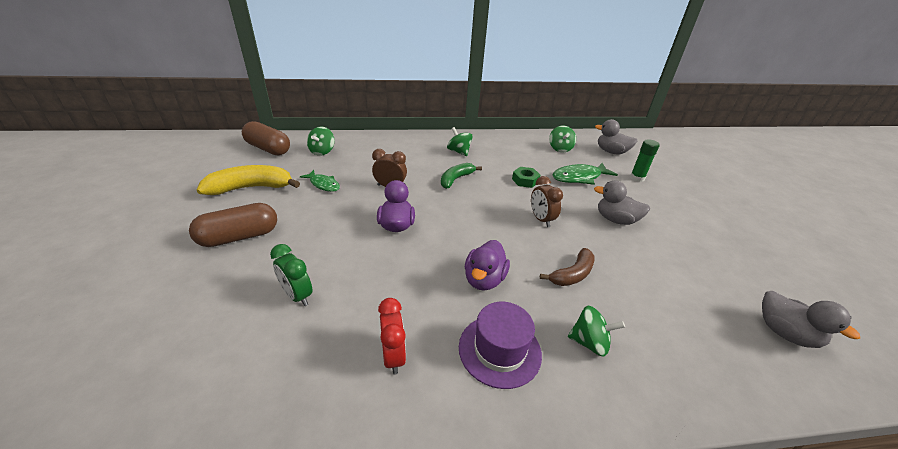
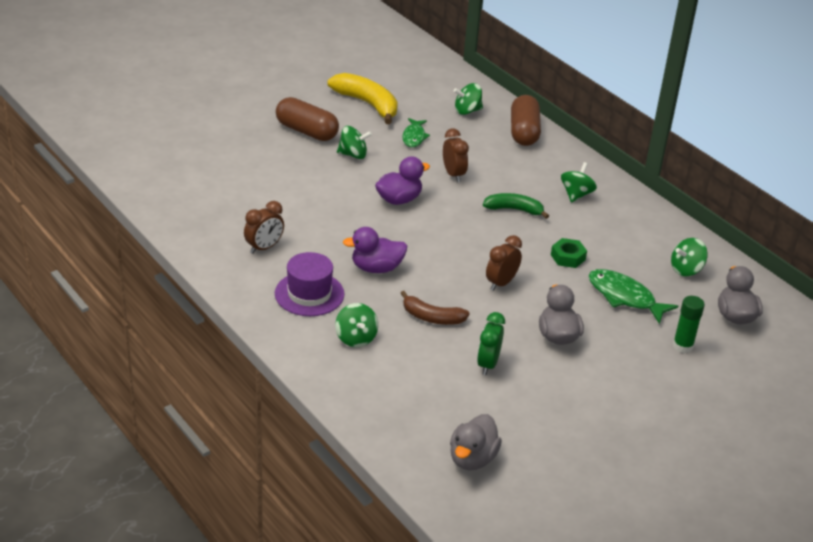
camera: 60 degrees right, 0 degrees up
brown capsule [242,121,290,155] -> brown capsule moved to [511,95,541,146]
green clock [270,244,313,306] -> green clock moved to [477,312,505,375]
red clock [378,298,406,375] -> brown clock [244,201,284,254]
none -> green spinning top [337,126,372,159]

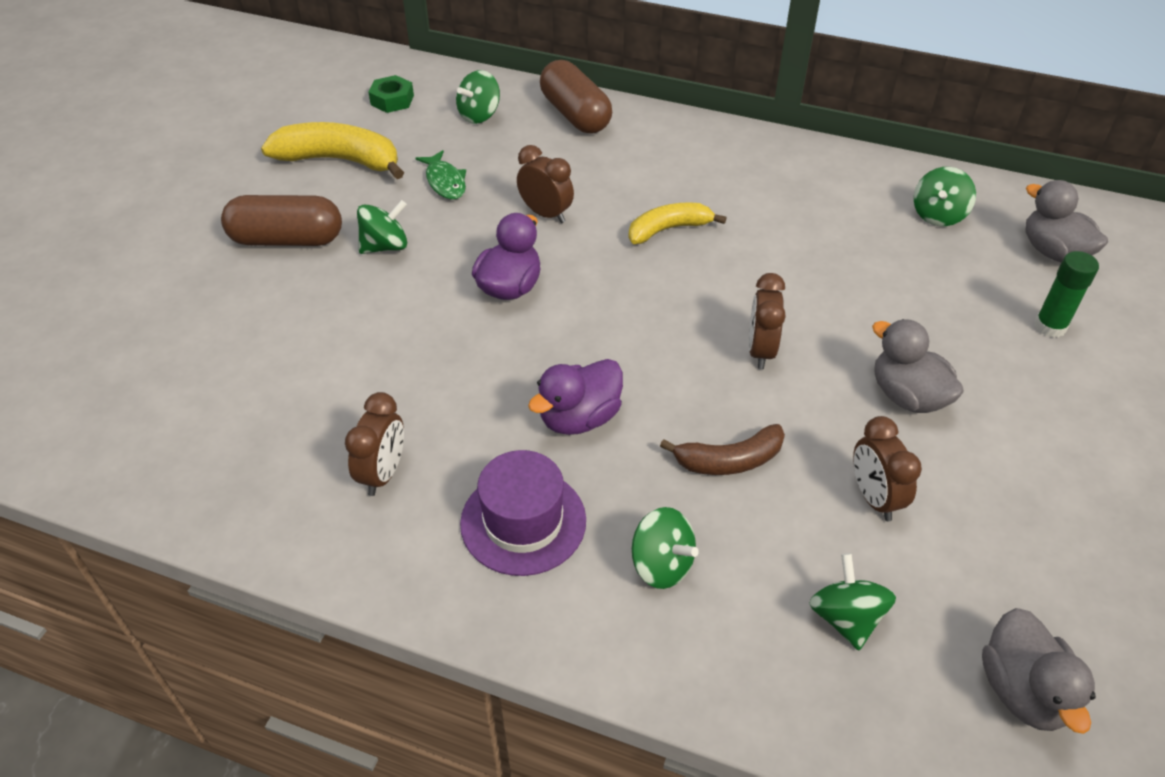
camera: 30 degrees left, 10 degrees up
green clock [477,312,505,375] -> brown clock [853,416,922,521]
green banana [483,193,549,219] -> yellow banana [628,202,726,244]
green nut [551,238,587,268] -> green nut moved to [368,75,414,113]
green spinning top [561,162,597,202] -> green spinning top moved to [810,553,896,650]
green fish [588,269,678,324] -> none

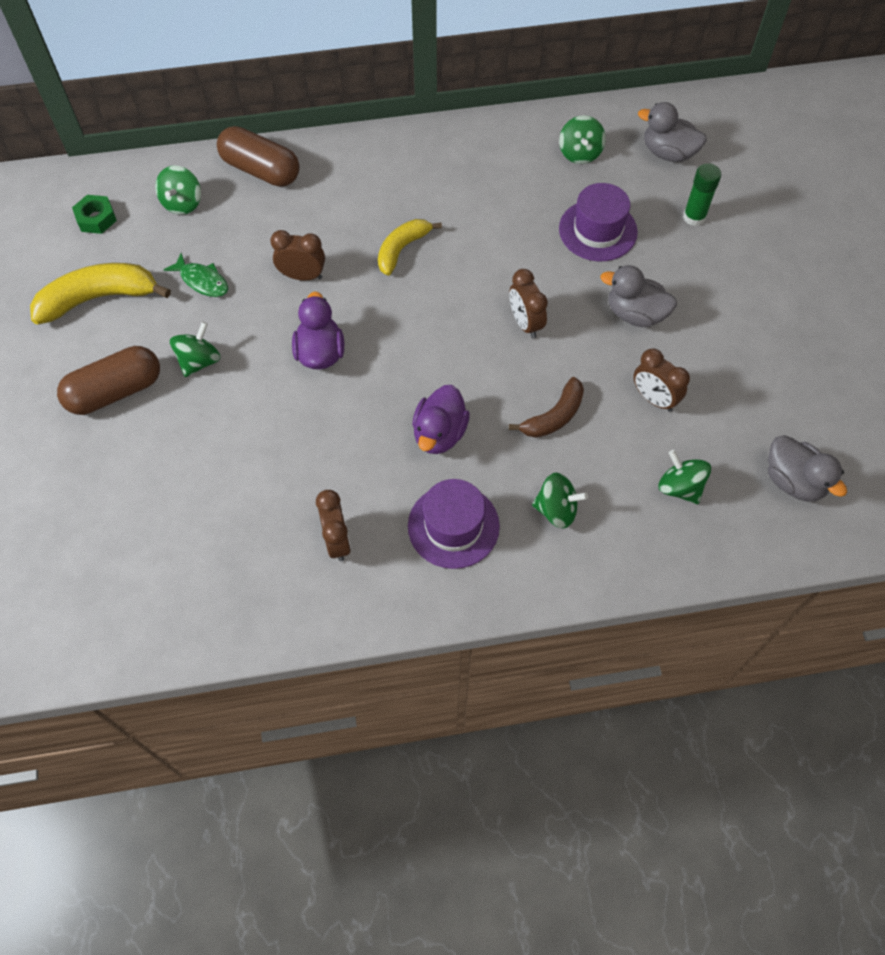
camera: 30 degrees left, 15 degrees up
none -> purple hat [559,183,638,261]

